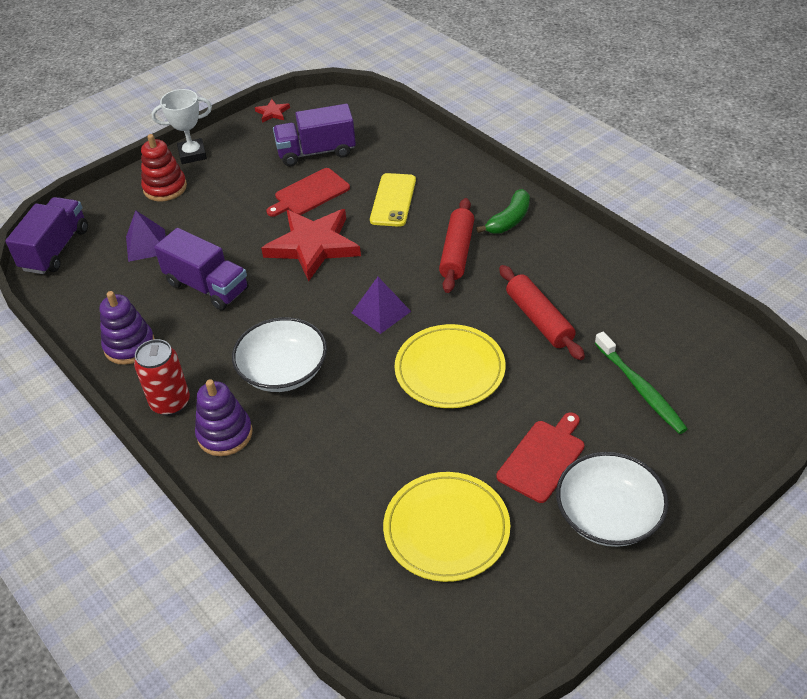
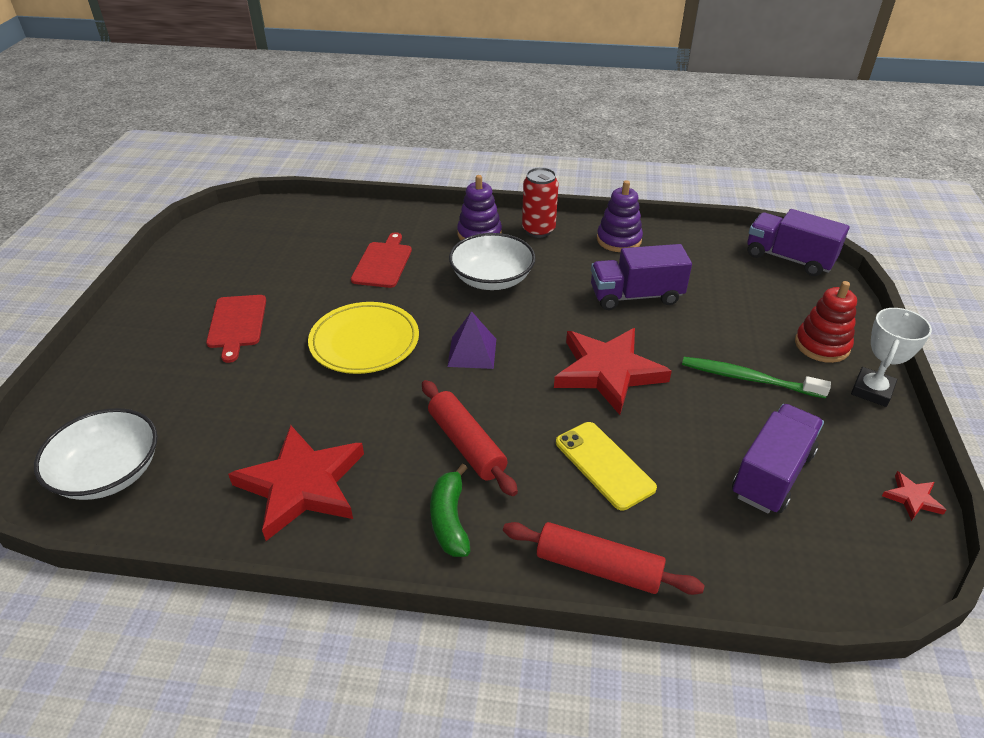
camera: 135 degrees right, 5 degrees down
purple truck [5,197,88,274] -> purple truck turned 150 degrees clockwise [747,209,849,276]
purple pyramid [126,210,166,262] -> none
red cutting board [267,168,350,217] -> red cutting board moved to [351,232,412,288]
yellow plate [383,472,510,582] -> none
red rolling pin [499,265,585,360] -> red rolling pin moved to [503,522,705,595]
white bowl [556,452,668,547] -> white bowl moved to [34,408,158,500]
green toothbrush [595,332,688,434] -> green toothbrush moved to [682,357,831,398]
none -> red star [228,425,364,541]

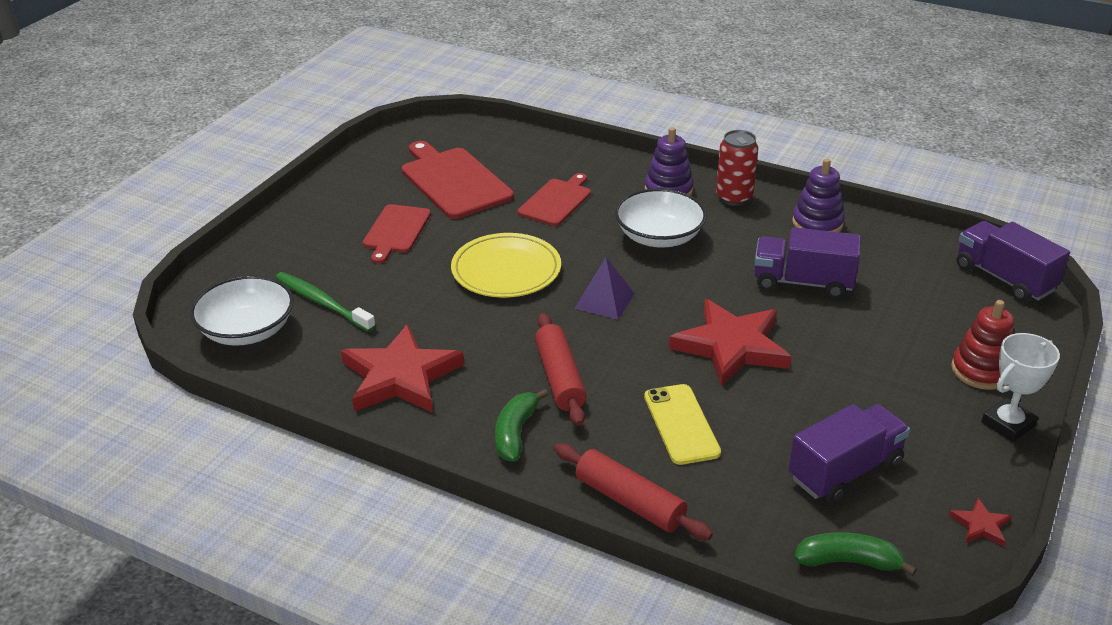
camera: 20 degrees right, 5 degrees down
green toothbrush [682,357,831,398] -> green toothbrush moved to [275,272,376,332]
none -> red cutting board [401,141,514,219]
none -> green banana [794,532,917,576]

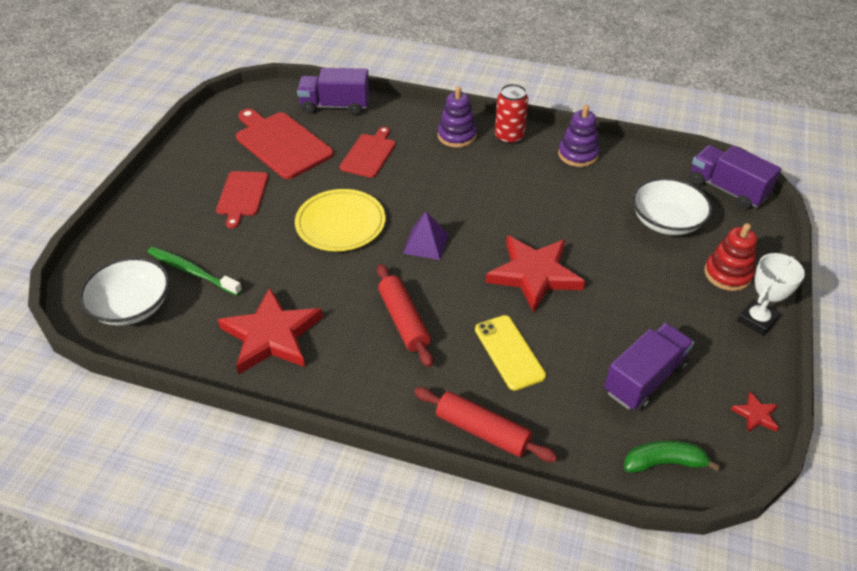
camera: 10 degrees left, 10 degrees up
green banana [495,389,548,462] -> none
white bowl [615,188,707,248] -> white bowl moved to [632,178,712,235]
purple truck [754,227,861,298] -> purple truck moved to [297,68,370,115]

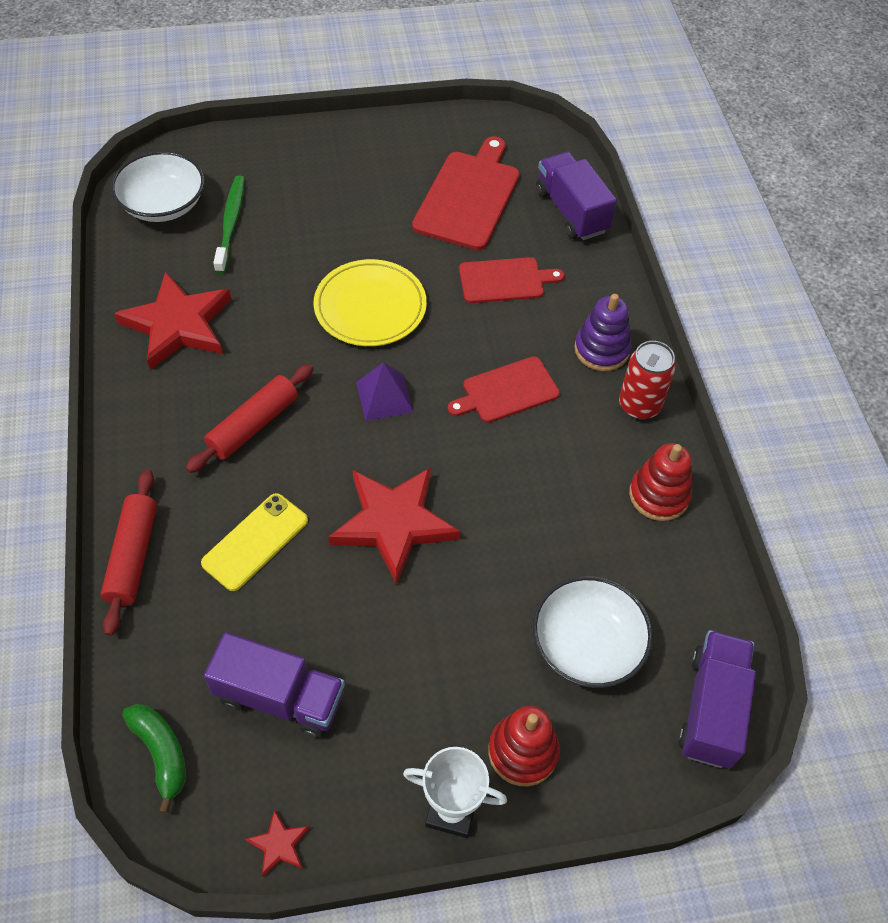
camera: 60 degrees right, 10 degrees up
red cutting board [216,171,268,229] -> red cutting board moved to [448,356,560,423]
purple stacking toy [558,105,599,167] -> red stacking toy [629,443,692,521]

